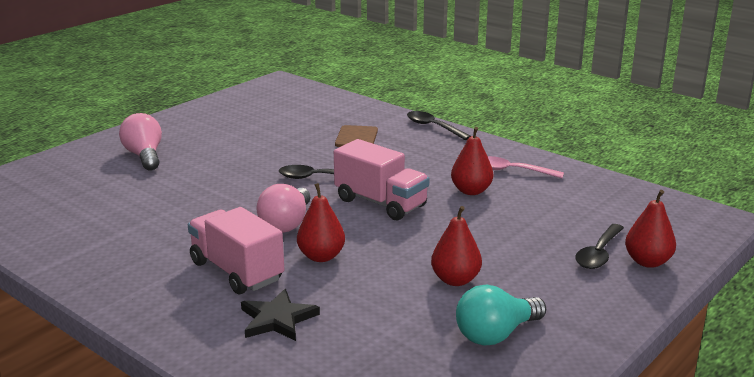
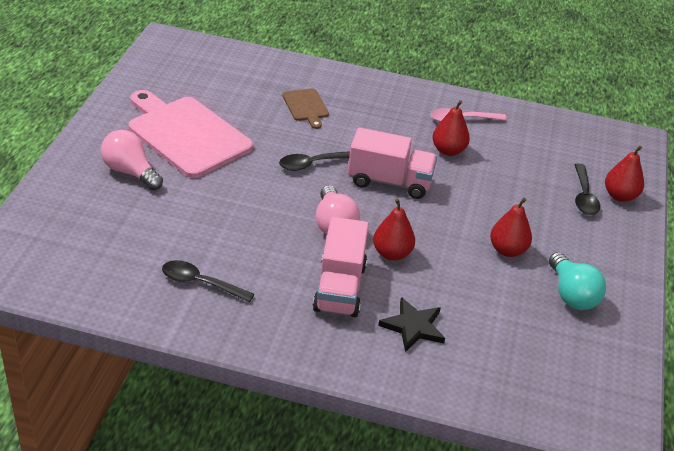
camera: 30 degrees left, 15 degrees up
pink truck [188,207,284,294] -> pink truck turned 105 degrees counterclockwise [313,217,369,317]
black spoon [407,111,471,140] -> black spoon moved to [162,260,254,302]
turquoise light bulb [456,284,546,346] -> turquoise light bulb turned 45 degrees counterclockwise [549,252,606,310]
none -> pink cutting board [129,90,253,178]

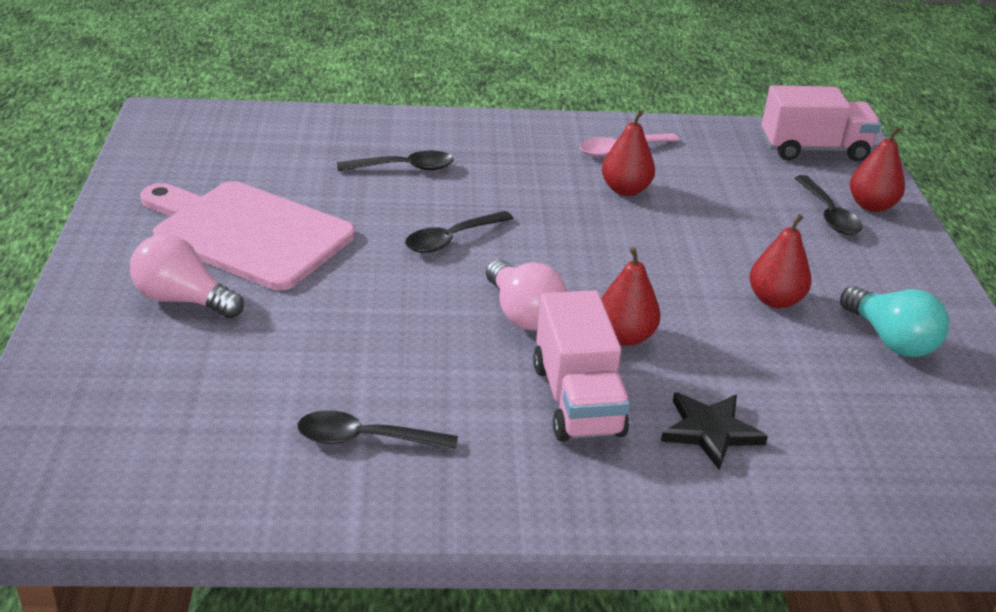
camera: 15 degrees left, 5 degrees down
brown cutting board [282,88,329,129] -> black spoon [337,151,454,171]
pink truck [348,127,437,199] -> pink truck moved to [762,85,881,161]

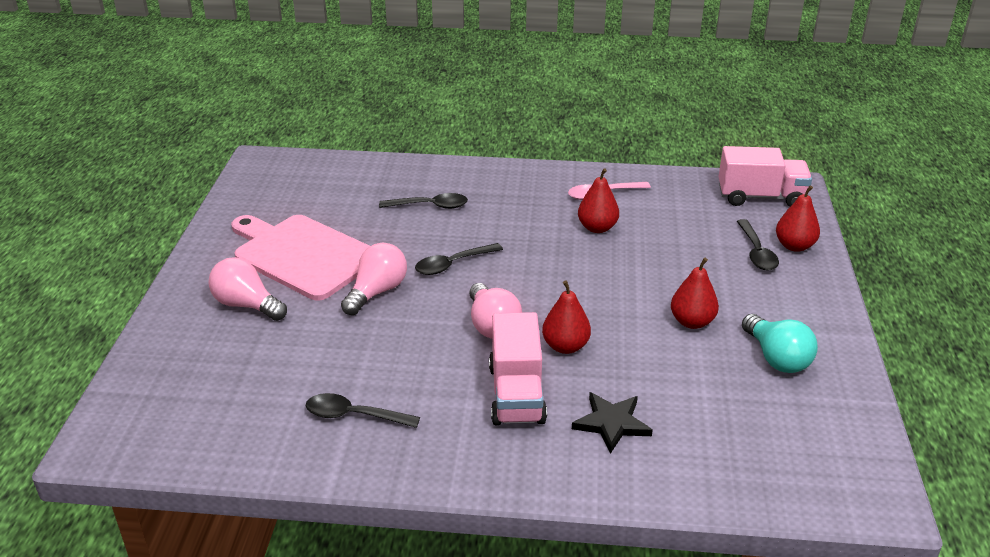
camera: 10 degrees right, 0 degrees up
none -> pink light bulb [341,243,407,315]

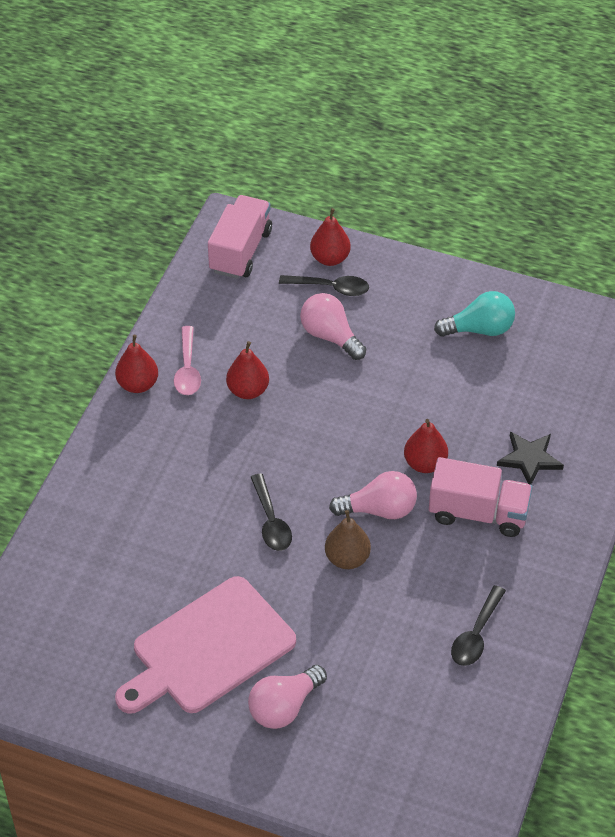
camera: 75 degrees left, 15 degrees up
pink light bulb [341,243,407,315] -> pink light bulb moved to [300,293,366,360]
black spoon [379,193,468,209] -> none
red pear [671,258,719,329] -> red pear moved to [115,335,158,393]
none -> brown pear [325,510,371,569]

